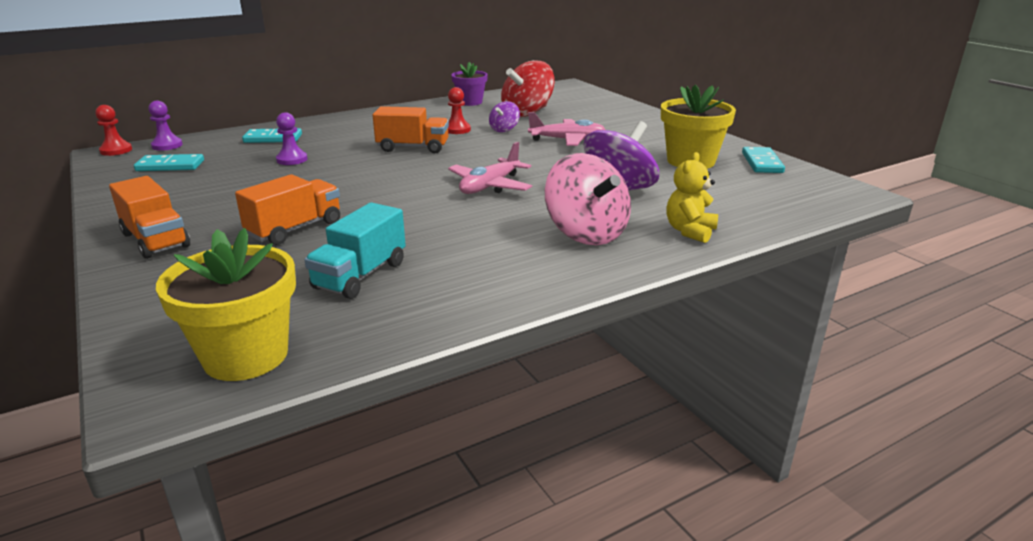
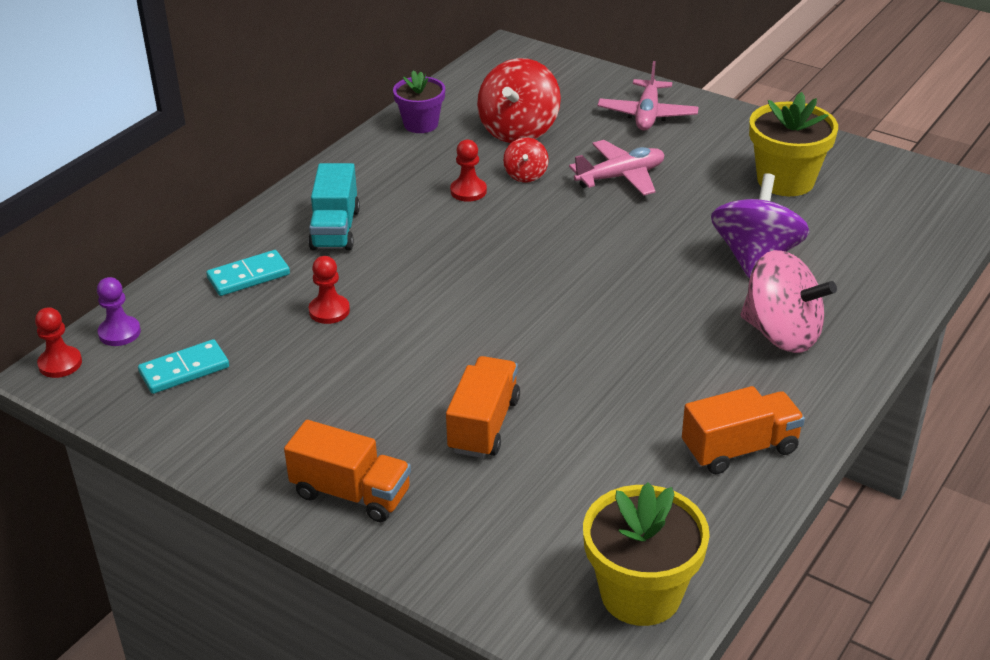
camera: 25 degrees left, 10 degrees up
purple pawn [276,112,308,165] -> red pawn [308,256,350,324]
turquoise truck [305,202,406,299] -> turquoise truck moved to [308,163,360,251]
orange truck [373,106,449,153] -> orange truck moved to [682,386,805,474]
pink plane [448,142,532,194] -> pink plane moved to [598,61,699,131]
purple spinning top [489,101,520,132] -> red spinning top [503,137,549,183]
yellow teddy bear [666,152,718,243] -> none
turquoise domino [742,147,785,173] -> none

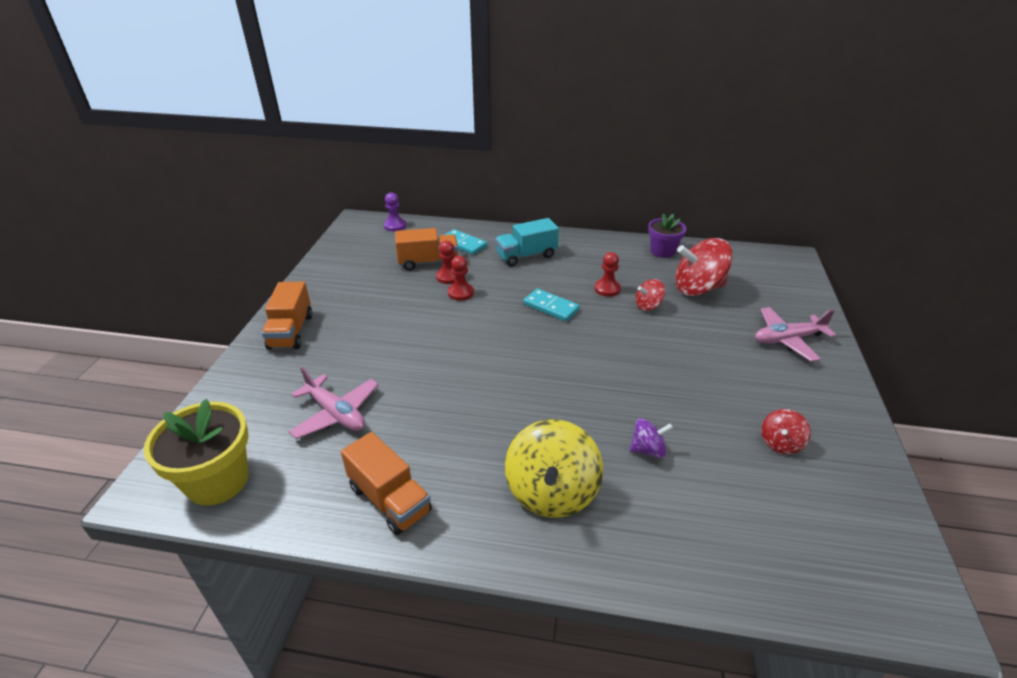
camera: 65 degrees right, 0 degrees up
red pawn [35,307,82,378] -> red pawn moved to [448,256,474,301]
turquoise domino [138,339,229,394] -> turquoise domino moved to [523,289,580,321]
orange truck [446,356,520,458] -> orange truck moved to [395,228,458,271]
pink plane [569,140,665,196] -> pink plane moved to [289,367,379,439]
purple spinning top [711,173,810,279] -> purple spinning top [629,418,673,458], size x0.51
pink spinning top [741,250,837,353] -> yellow spinning top [505,419,603,518]
yellow flower pot [749,92,838,196] -> red spinning top [761,409,811,454]

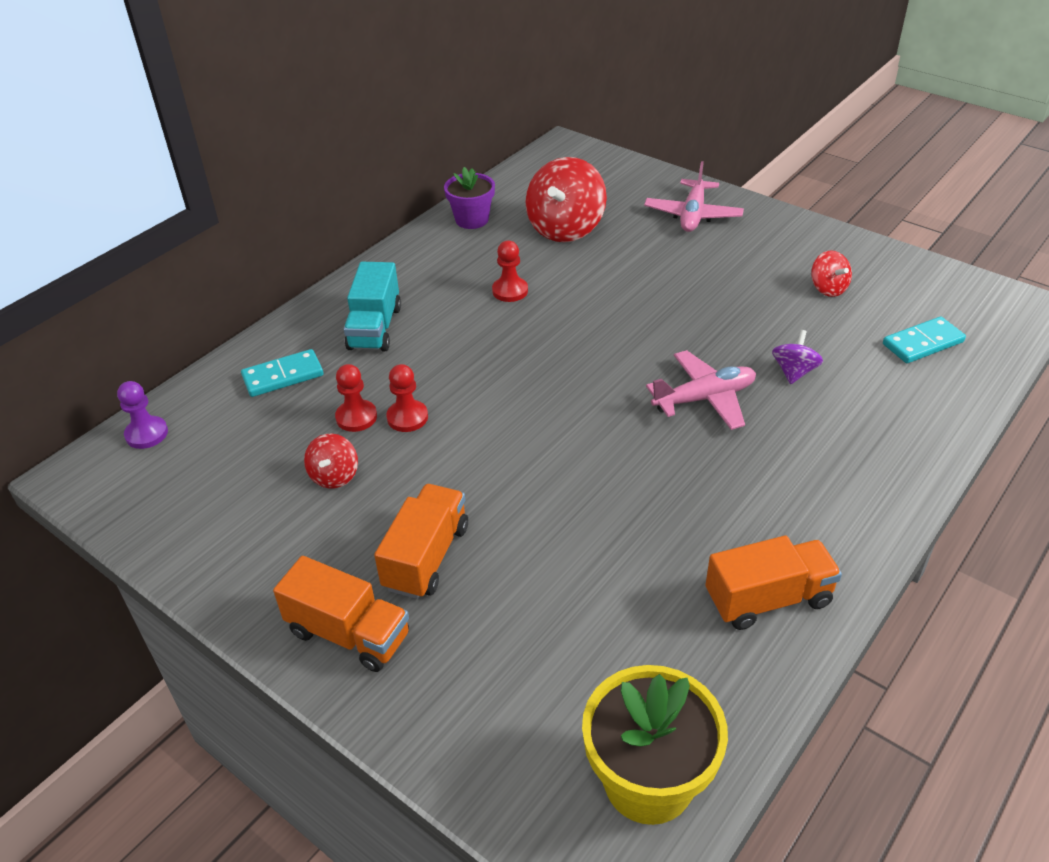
camera: 60 degrees left, 5 degrees up
pink plane [289,367,379,439] -> pink plane moved to [646,350,756,430]
orange truck [395,228,458,271] -> orange truck moved to [374,484,468,599]
yellow spinning top [505,419,603,518] -> none
turquoise domino [523,289,580,321] -> turquoise domino moved to [883,317,966,363]
red spinning top [635,279,665,311] -> red spinning top moved to [304,434,358,489]

